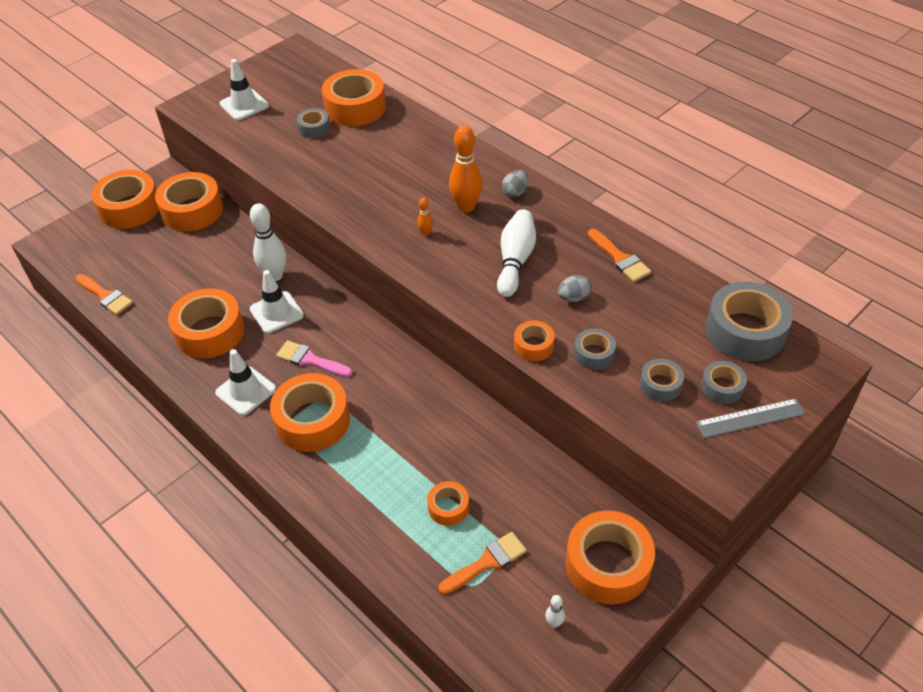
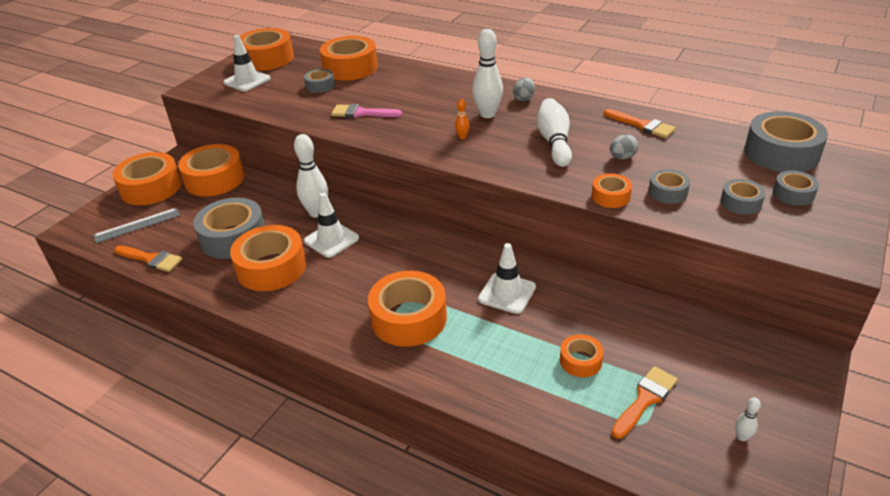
camera: 15 degrees left, 10 degrees down
white traffic cone [215,349,276,416] -> white traffic cone moved to [478,243,536,314]
pink brush [276,340,353,377] -> pink brush moved to [331,104,402,118]
orange bowling pin [449,126,483,213] -> white bowling pin [472,29,503,118]
orange tape [566,510,655,604] -> orange tape moved to [240,28,294,71]
grey ruler [696,398,805,438] -> grey ruler moved to [93,208,180,243]
none -> grey tape [193,198,265,259]

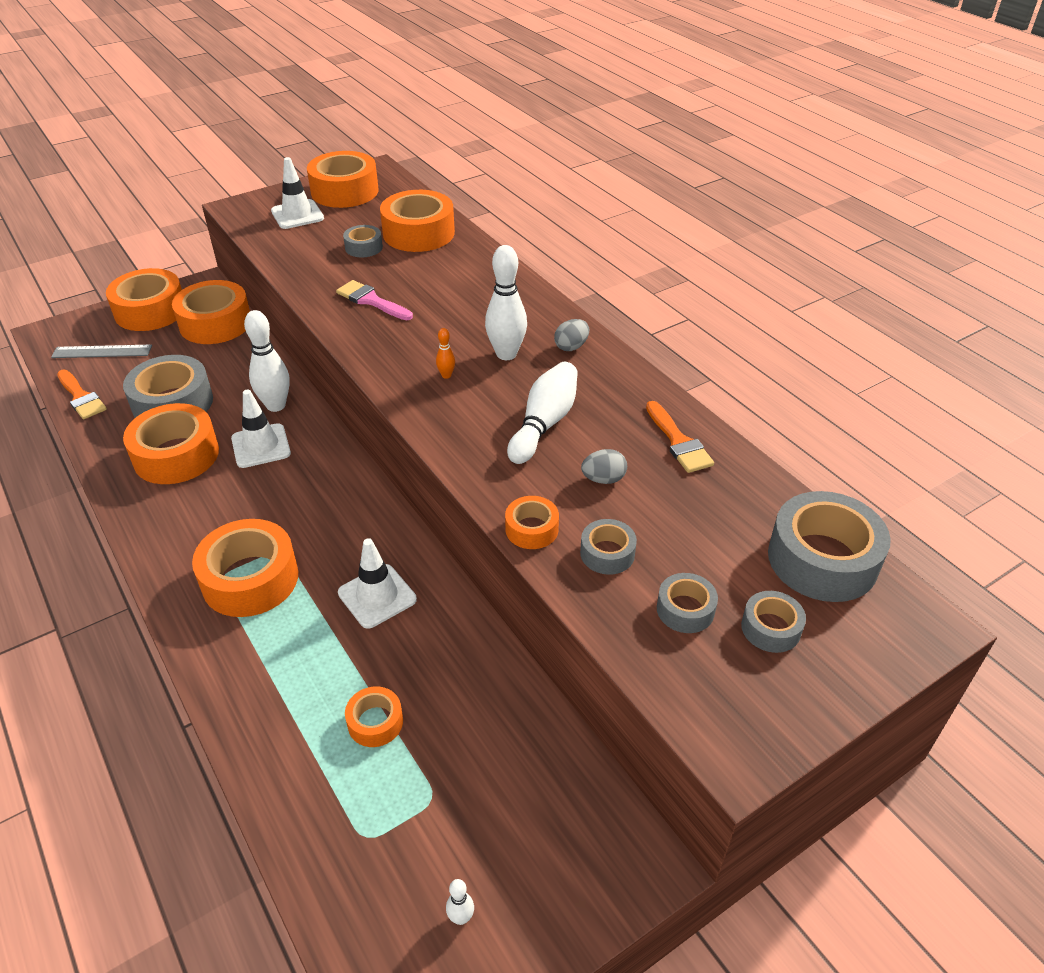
camera: 25 degrees right, 5 degrees up
orange brush [611,366,678,439] -> none

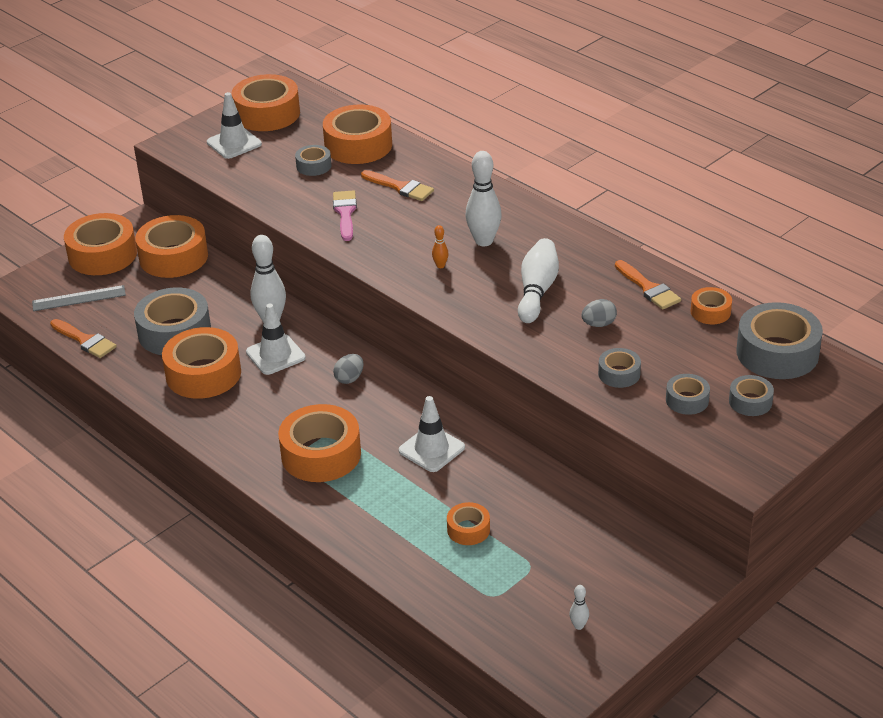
camera: 10 degrees left, 5 degrees down
pink brush [336,280,413,320] -> pink brush turned 60 degrees clockwise [333,190,357,241]
orange tape [505,496,559,549] -> orange tape moved to [690,287,732,324]
grey egg [554,319,589,351] -> grey egg moved to [333,354,364,384]
none -> orange brush [361,170,434,201]

